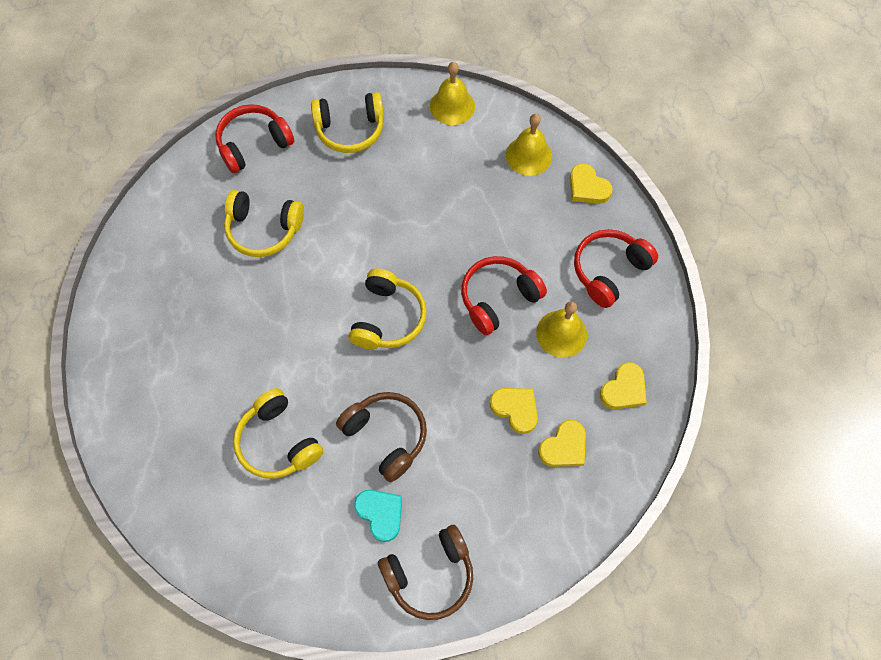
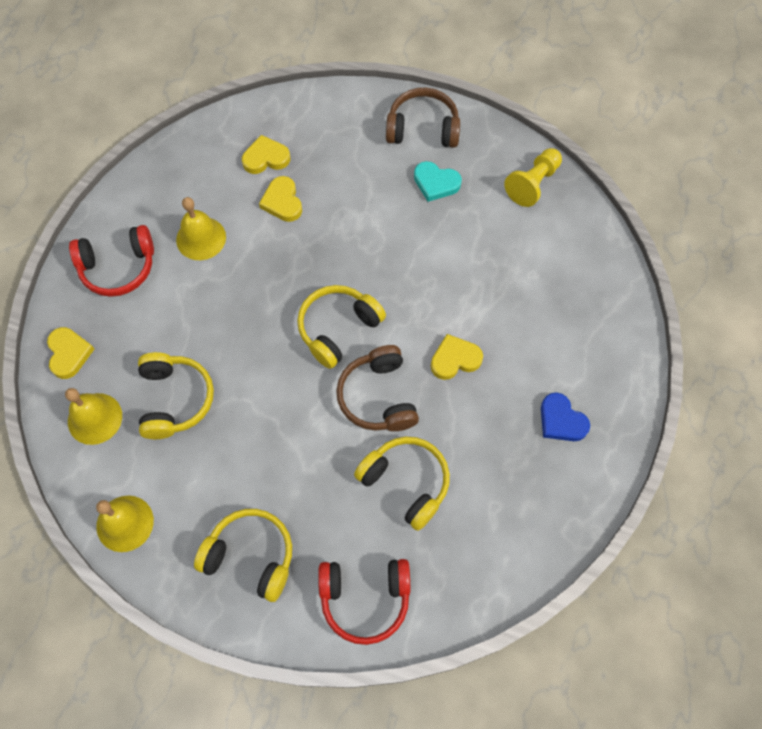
camera: 150 degrees left, 0 degrees up
yellow headphones [233,388,323,479] -> yellow headphones moved to [138,352,214,439]
brown headphones [336,392,427,482] -> brown headphones moved to [336,345,419,431]
turquoise heart [354,490,402,542] -> turquoise heart turned 60 degrees counterclockwise [414,161,462,202]
red headphones [461,256,547,335] -> none
yellow heart [600,362,647,409] -> yellow heart moved to [431,334,483,380]
none -> yellow pawn [504,148,562,207]
none -> blue heart [541,392,590,441]

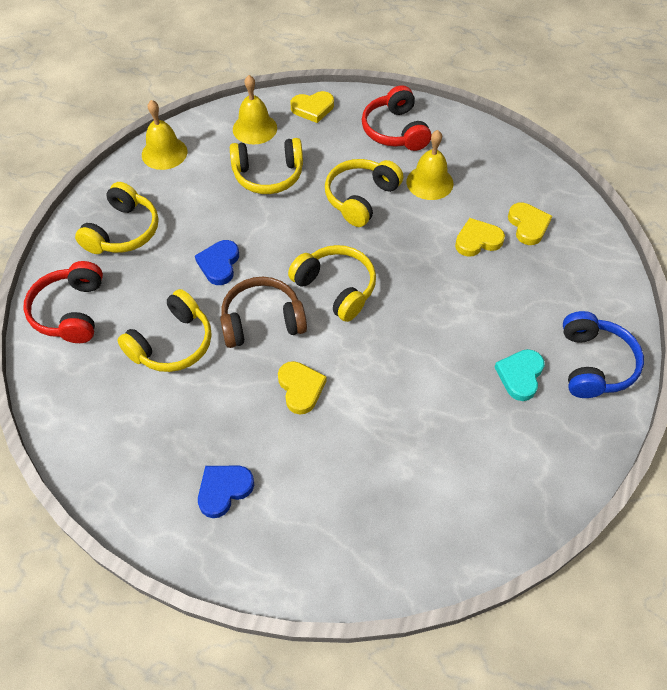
camera: 90 degrees right, 10 degrees down
brown headphones [386,88,460,148] -> blue headphones [563,311,644,398]
yellow pawn [504,148,562,207] -> none
none -> blue heart [195,240,239,285]
none -> yellow headphones [325,159,403,227]

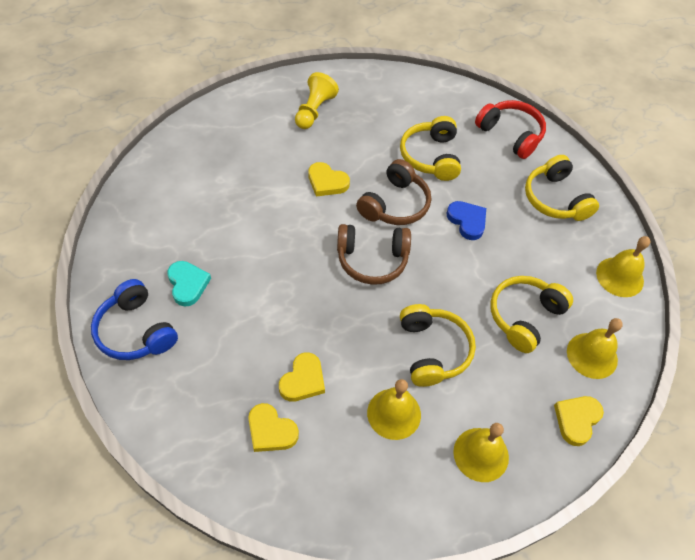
camera: 135 degrees right, 0 degrees up
blue heart [198,466,254,518] -> yellow pawn [295,72,339,129]
yellow headphones [288,245,376,322] -> brown headphones [337,224,411,285]
red headphones [362,85,431,151] -> yellow bell [453,423,509,482]

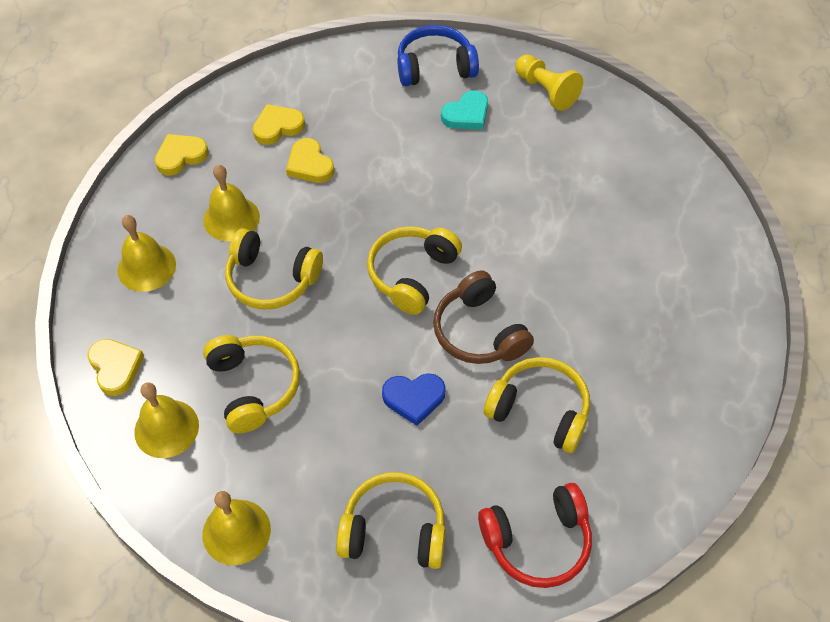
camera: 120 degrees right, 0 degrees up
turquoise heart [167,261,211,307] -> turquoise heart turned 45 degrees counterclockwise [441,90,488,130]
yellow pawn [295,72,339,129] -> yellow pawn moved to [515,54,583,111]
yellow heart [308,162,350,197] -> yellow heart moved to [155,134,209,176]
brown headphones [337,224,411,285] -> yellow headphones [367,226,462,315]

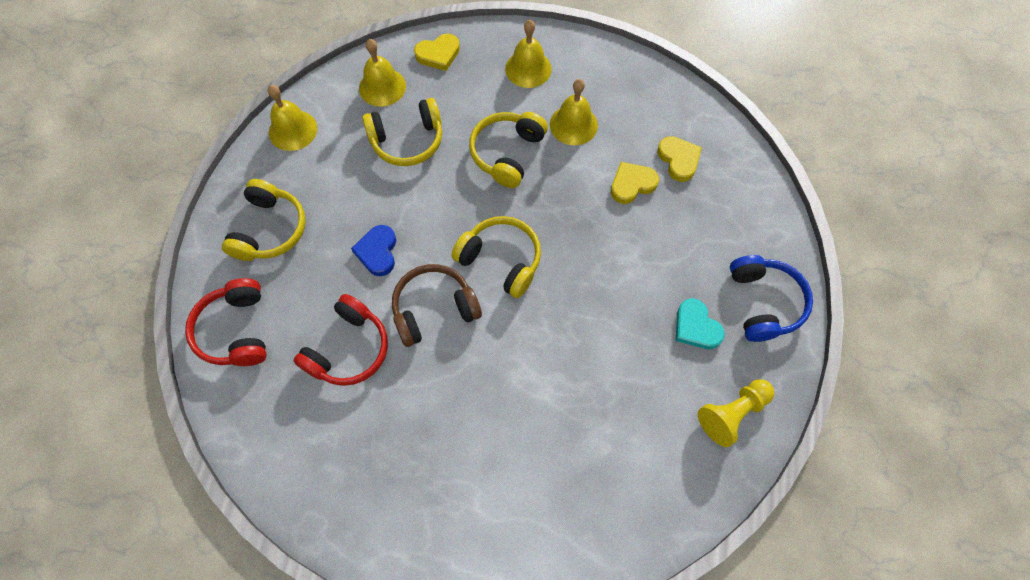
camera: 95 degrees right, 10 degrees up
yellow heart [155,134,209,176] -> none
yellow headphones [484,357,590,453] -> red headphones [293,294,388,386]

